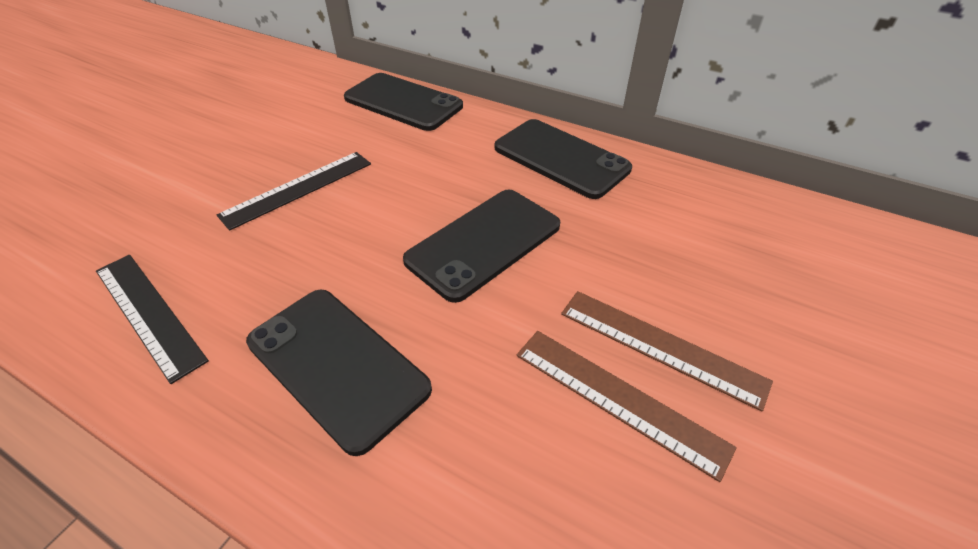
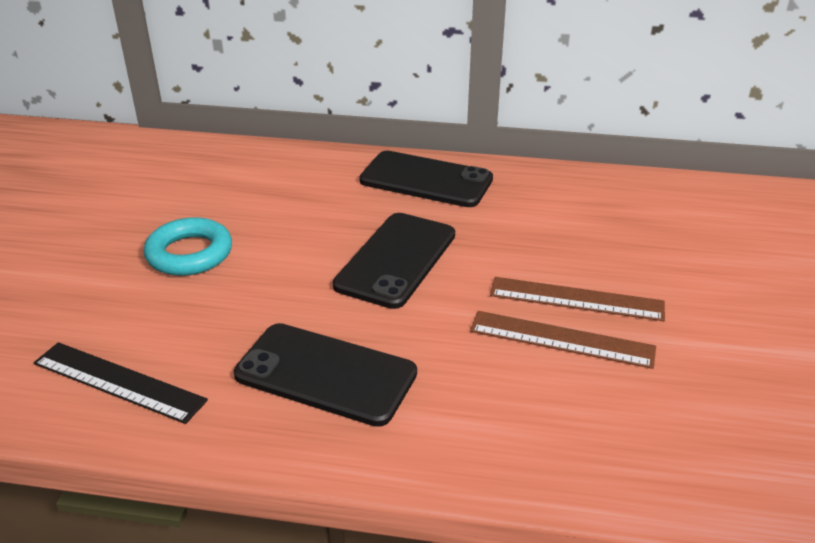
camera: 20 degrees left, 10 degrees down
black ruler [217,152,371,231] -> turquoise ring [144,217,232,276]
black phone [344,73,463,131] -> none

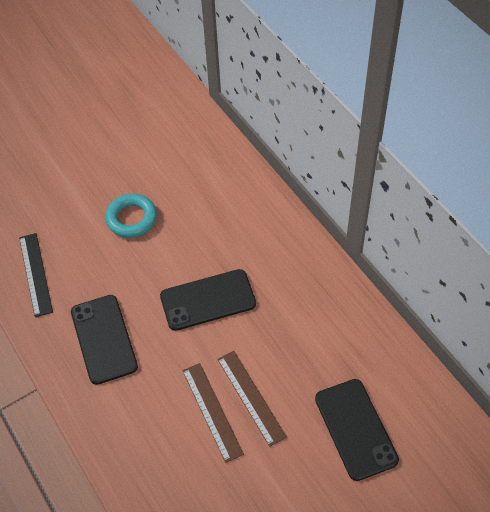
camera: 50 degrees right, 20 degrees up
black phone [359,151,493,207] -> black phone moved to [315,379,399,481]

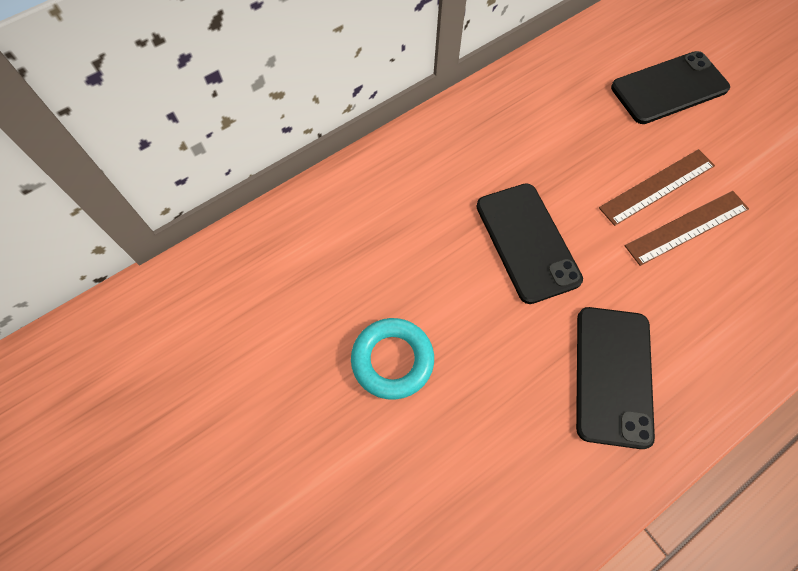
camera: 95 degrees left, 10 degrees up
black ruler [19,233,53,317] -> none
black phone [71,295,138,385] -> black phone turned 60 degrees counterclockwise [576,307,655,449]

